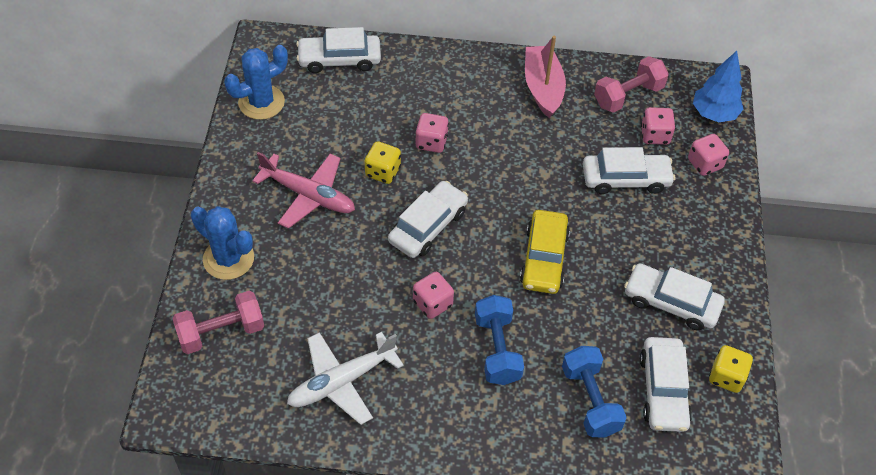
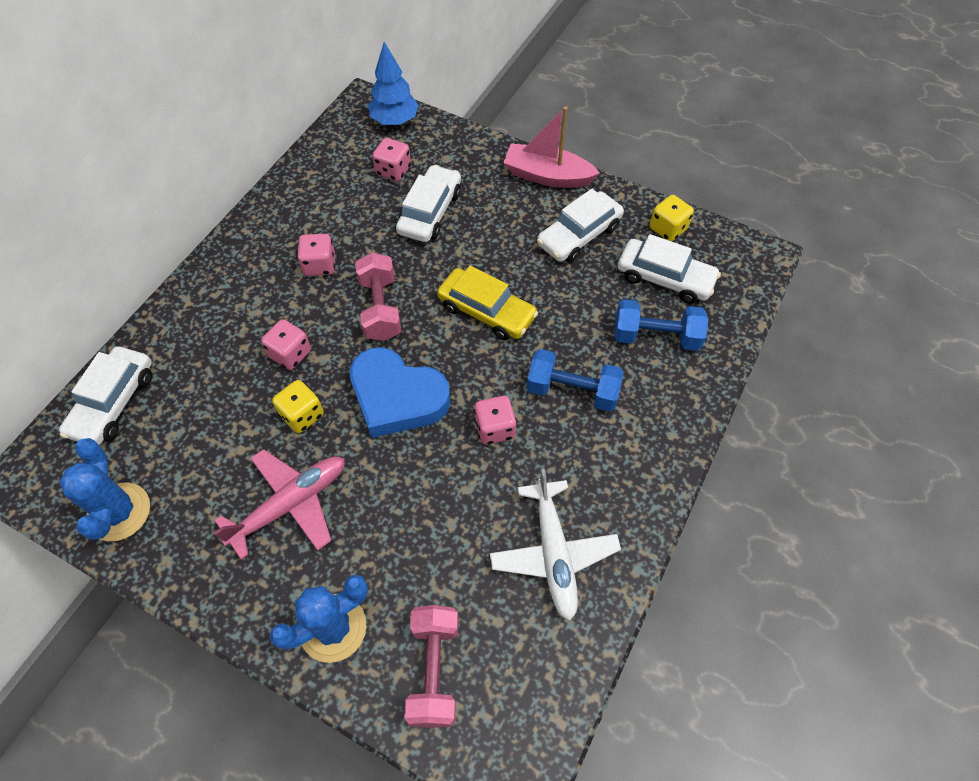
camera: 65 degrees left, 5 degrees up
white car [388,181,468,258] -> blue heart [350,347,451,438]
pink boat [525,36,566,118] -> pink boat moved to [503,106,600,188]
pink dumbbell [594,56,669,113] -> pink dumbbell moved to [355,252,401,341]
pink dice [688,134,729,176] -> pink dice moved to [297,234,335,276]

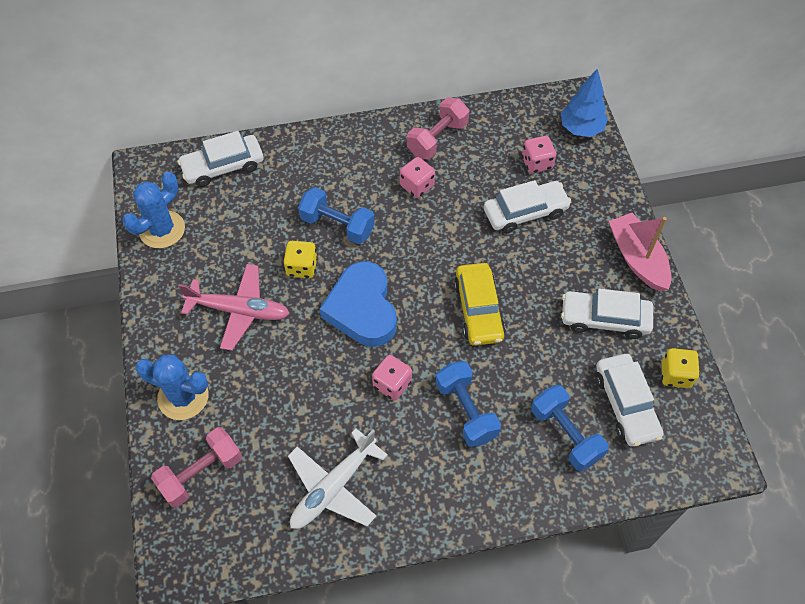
camera: 50 degrees right, 0 degrees up
pink dice [261,319,311,370] -> blue dumbbell [298,187,375,244]
pink dumbbell [355,252,401,341] -> pink dumbbell moved to [407,97,469,159]

